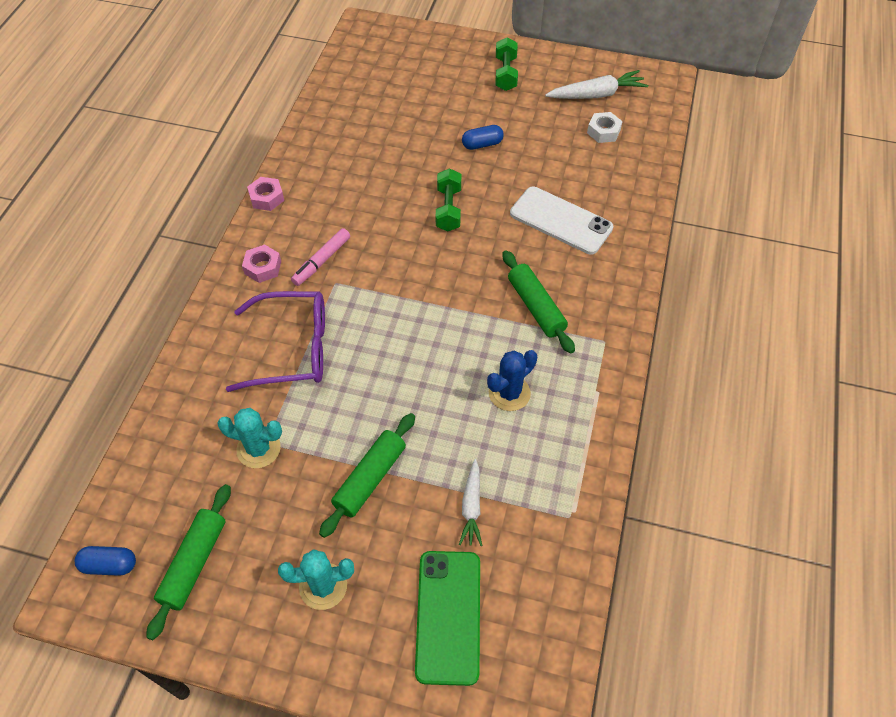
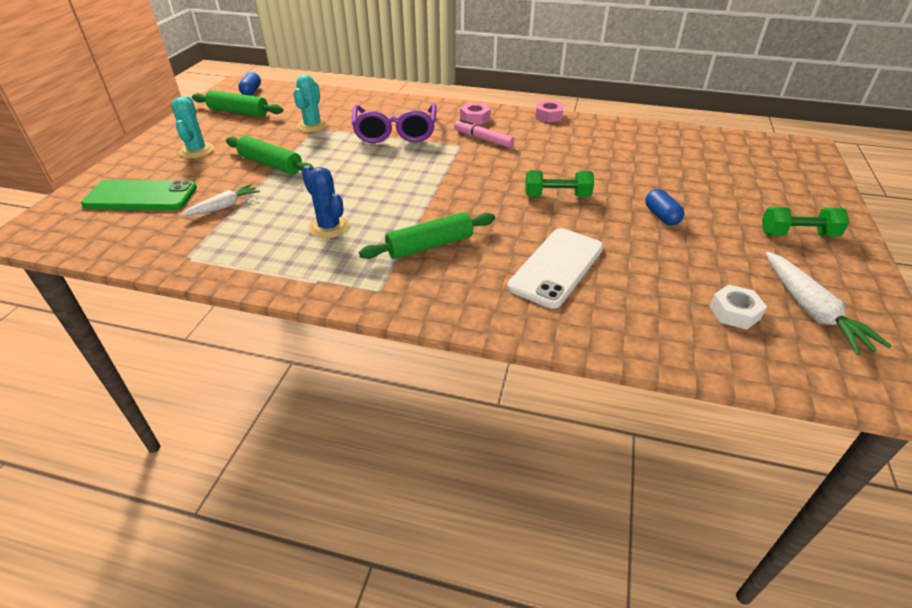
camera: 90 degrees right, 15 degrees down
white carrot [459,459,483,546] -> white carrot turned 135 degrees clockwise [181,184,260,216]

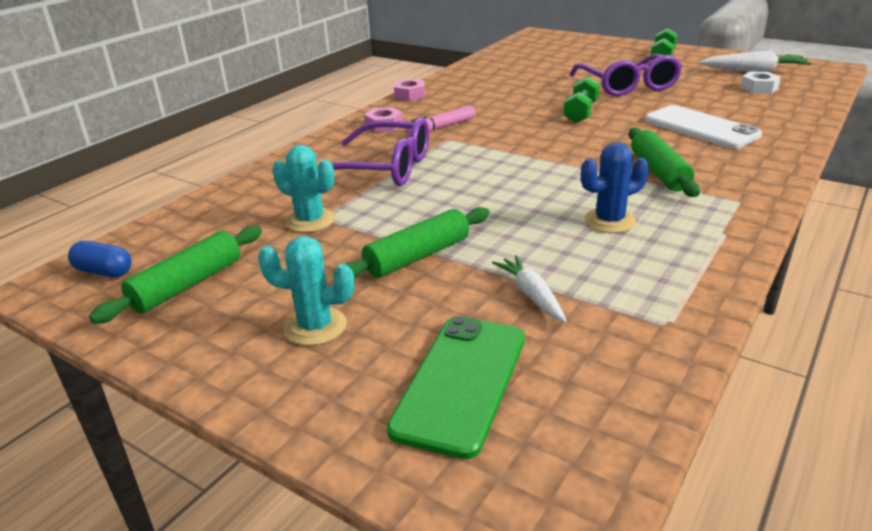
camera: 70 degrees left, 10 degrees down
blue capsule [645,189,684,226] -> purple glasses [570,54,682,96]

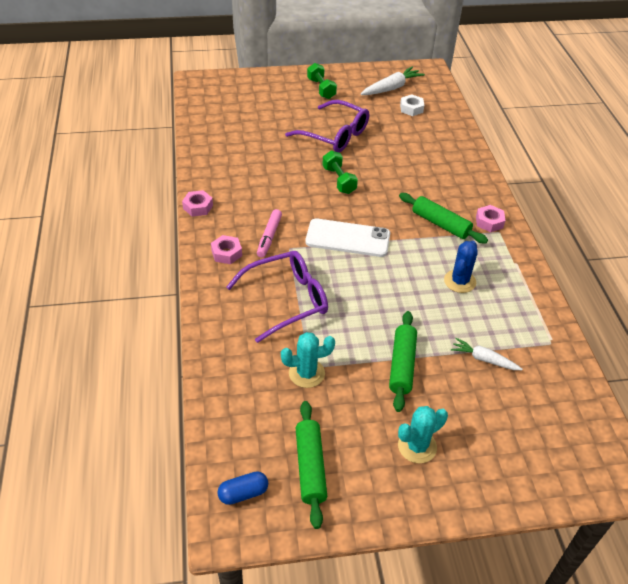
camera: 45 degrees left, 15 degrees up
green phone [387,316,525,459] -> none
white phone [645,105,762,149] -> white phone moved to [305,218,390,257]
none -> pink nut [476,205,505,232]

